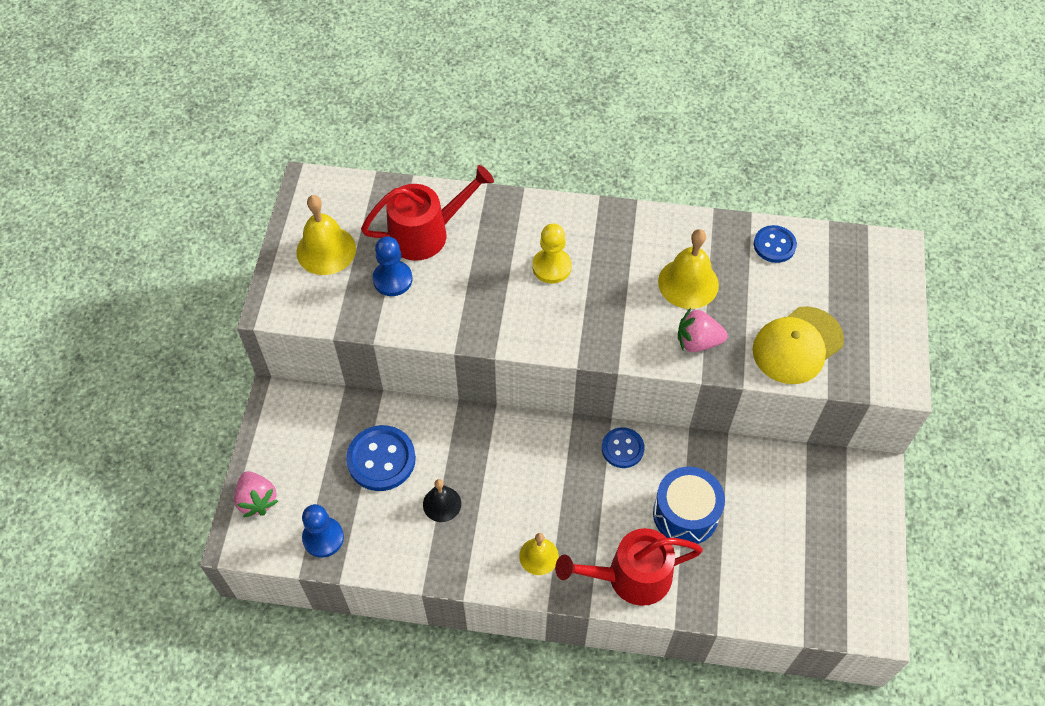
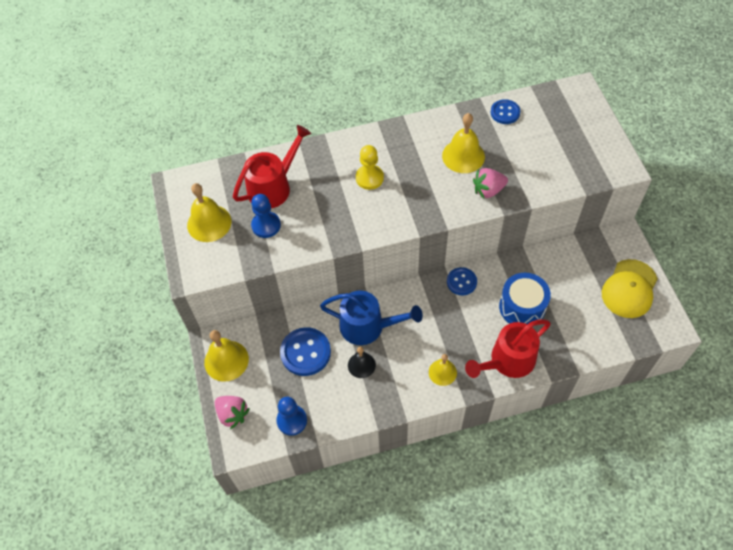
camera: 20 degrees left, 0 degrees up
yellow cap [752,306,844,384] -> yellow cap moved to [602,259,658,318]
none -> yellow bell [204,330,249,382]
none -> blue watering can [320,290,423,345]

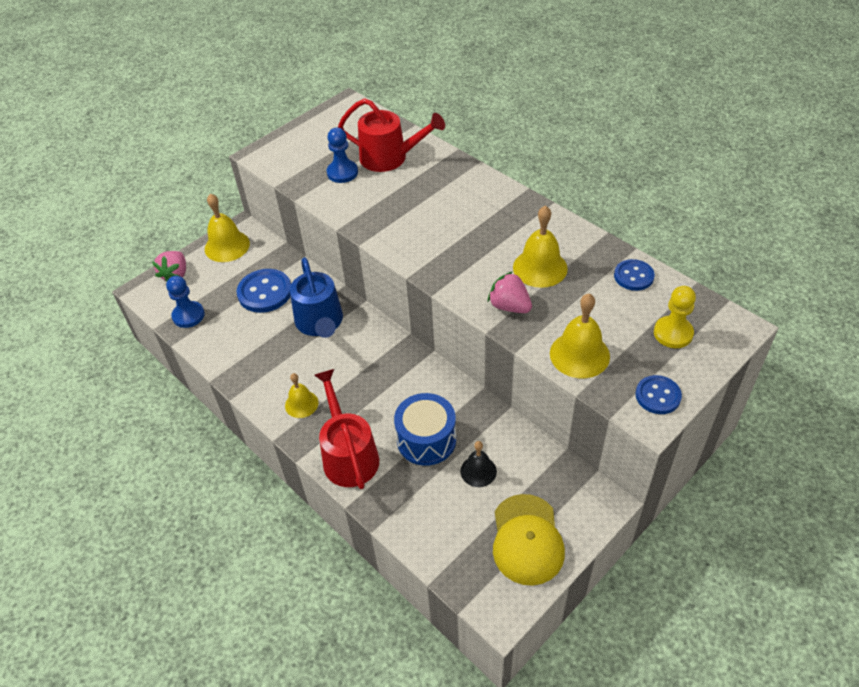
camera: 60 degrees right, 10 degrees down
yellow bell [187,183,231,242] -> yellow bell moved to [550,294,610,378]
black bell [348,347,376,378] -> black bell moved to [460,441,497,487]
yellow pawn [356,145,384,190] -> yellow pawn moved to [654,286,696,348]
blue button [447,267,477,295] -> blue button moved to [635,375,682,414]
red watering can [465,319,551,378] -> red watering can turned 45 degrees clockwise [314,369,379,489]
yellow cap [602,259,658,318] -> yellow cap turned 90 degrees counterclockwise [493,494,565,586]

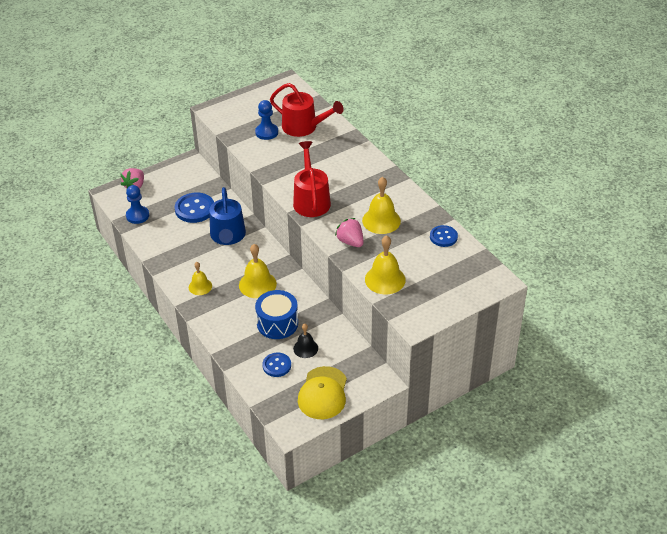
camera: 10 degrees right, 5 degrees down
yellow bell [205,194,250,262] -> yellow bell moved to [239,244,277,298]
red watering can [314,369,379,489] -> red watering can moved to [293,141,331,217]
blue button [635,375,682,414] -> blue button moved to [262,353,291,377]
yellow pawn [654,286,696,348] -> none

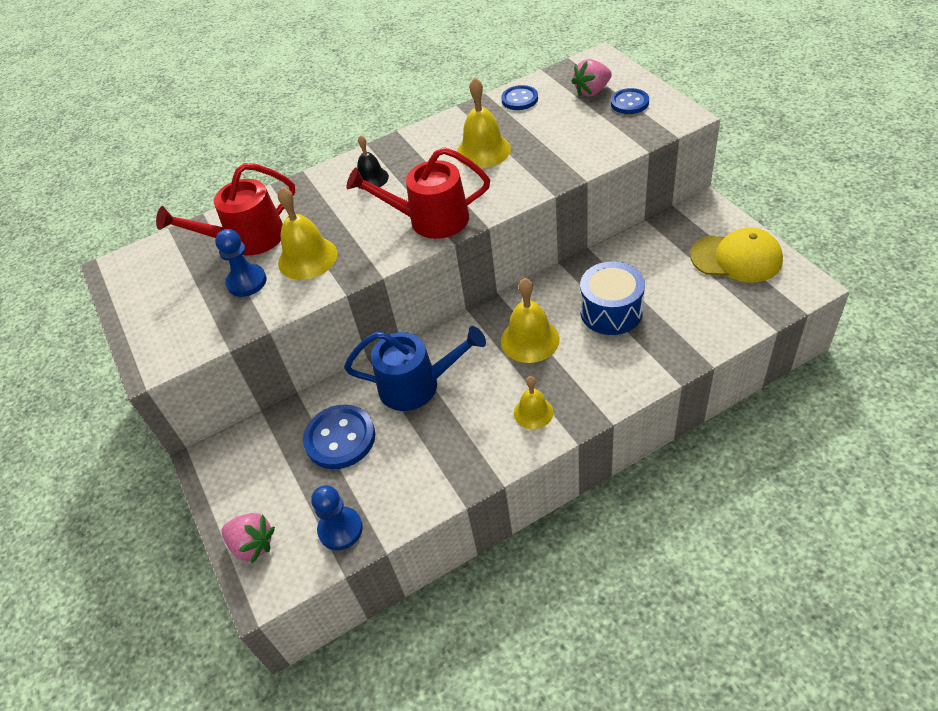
camera: 80 degrees left, 5 degrees up
blue button [262,353,291,377] -> blue button moved to [611,88,649,114]
red watering can [270,83,343,137] -> red watering can turned 150 degrees counterclockwise [156,163,295,256]
black bell [293,324,318,358] -> black bell moved to [357,135,389,190]
pink strawberry [335,218,364,247] -> pink strawberry moved to [571,59,612,96]
yellow bell [365,235,406,294] -> yellow bell moved to [278,187,338,280]

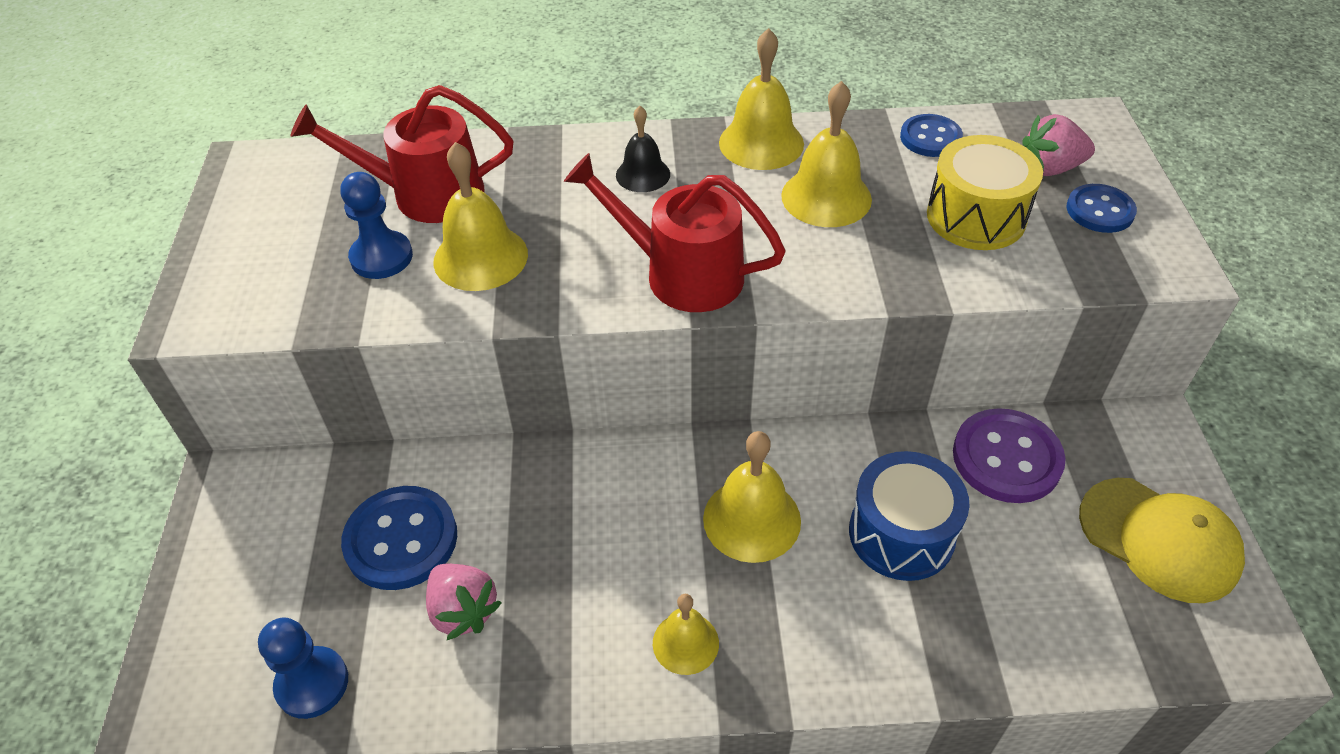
camera: 20 degrees right, 0 degrees up
pink strawberry [221,513,275,563] -> pink strawberry moved to [426,564,502,640]
blue watering can [344,326,486,411] -> none
none -> yellow bell [719,28,804,170]
none -> yellow drum [927,135,1043,250]
none -> purple button [953,408,1066,503]

